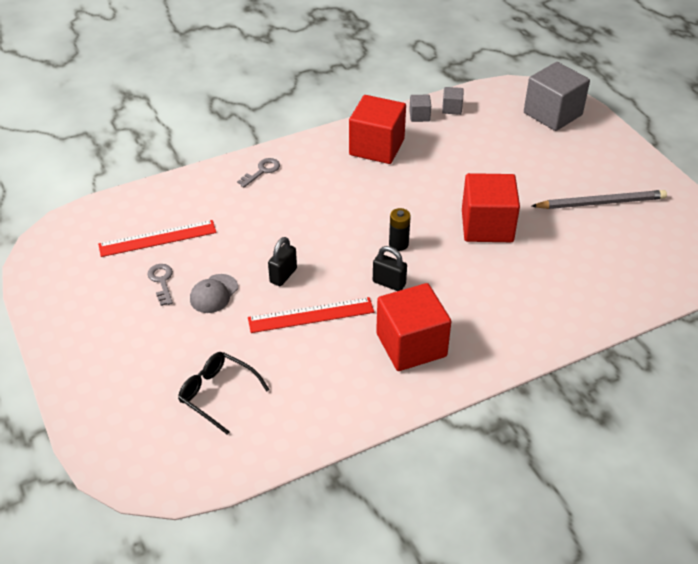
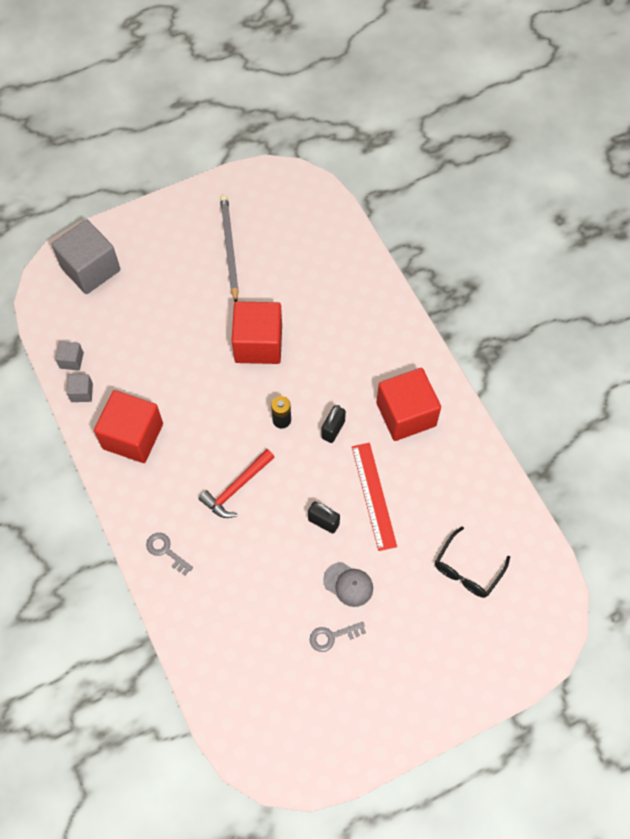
camera: 90 degrees left, 20 degrees up
red ruler [98,220,217,257] -> none
none -> red hammer [199,449,275,518]

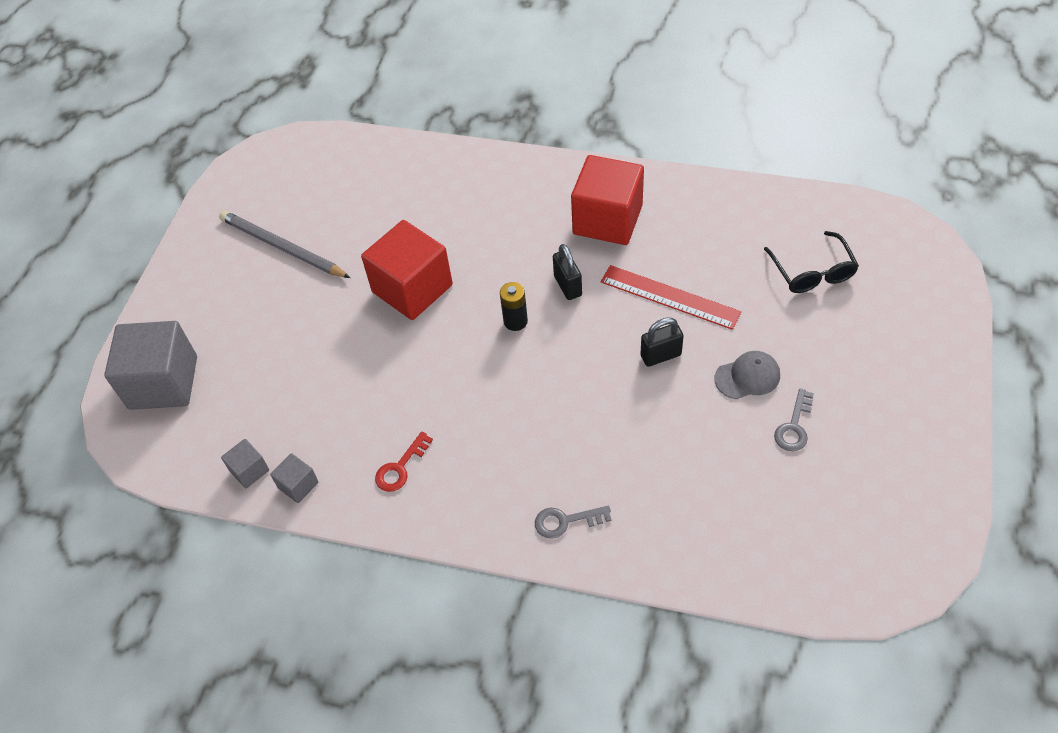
camera: 45 degrees left, 10 degrees down
red cube [94,390,163,463] -> red key [375,431,433,492]
red hammer [199,449,275,518] -> none

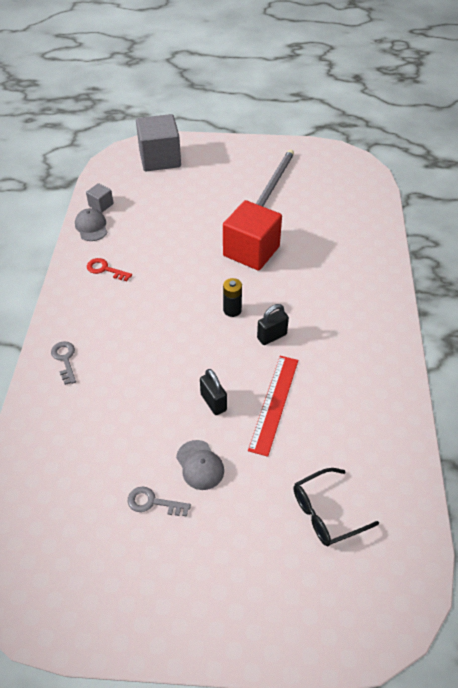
camera: 75 degrees right, 5 degrees down
grey cube [270,453,318,503] -> grey cap [75,208,107,241]
red cube [571,155,644,245] -> none

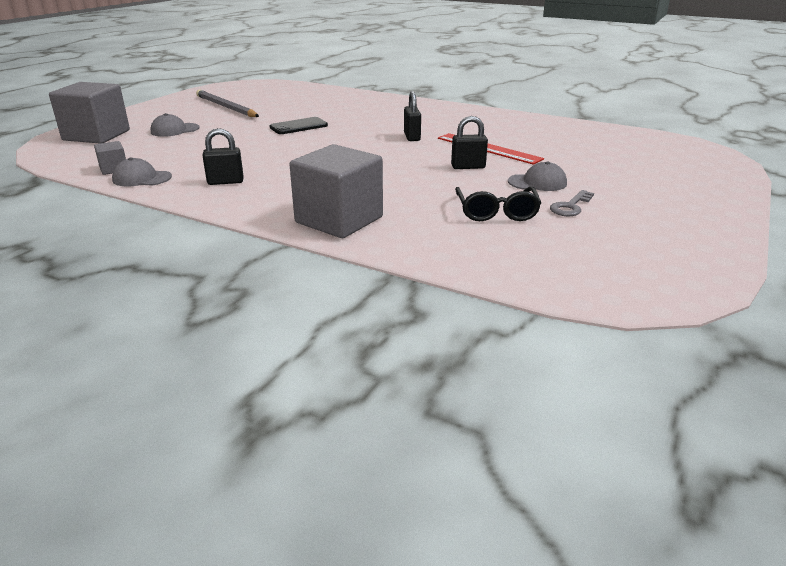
camera: 65 degrees left, 20 degrees down
grey key [51,341,76,385] -> grey cube [289,144,383,238]
red key [87,258,132,281] -> black padlock [202,128,244,185]
red cube [223,200,282,271] -> black phone [270,117,328,134]
black battery [223,278,242,317] -> none
black glasses [294,468,379,546] -> black glasses moved to [455,187,541,221]
none -> grey cap [151,113,200,137]

